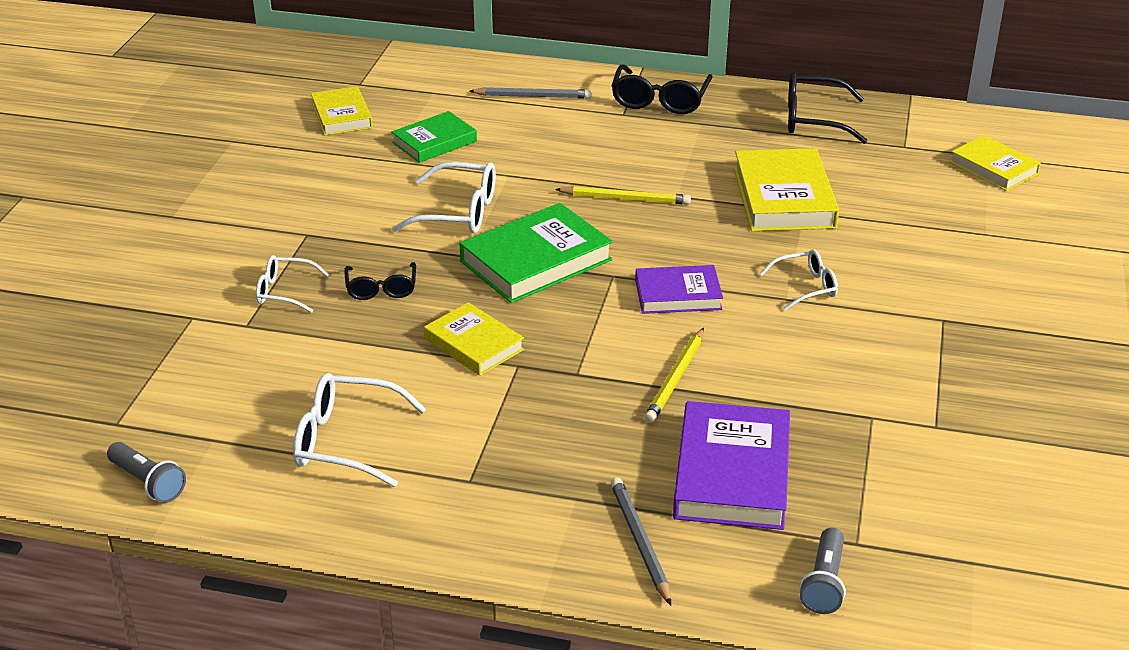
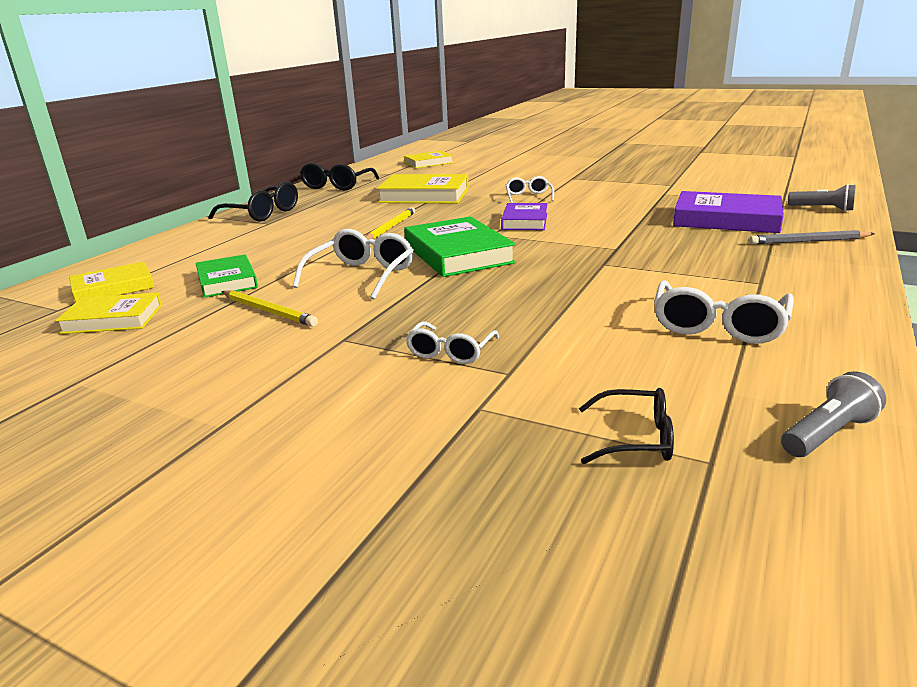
camera: 75 degrees left, 10 degrees down
black glasses [344,262,416,300] -> black glasses moved to [579,388,674,464]
yellow book [424,302,524,375] -> yellow book moved to [69,262,154,302]
grey pencil [469,87,592,99] -> none
yellow pencil [644,328,704,423] -> yellow pencil moved to [221,290,318,327]

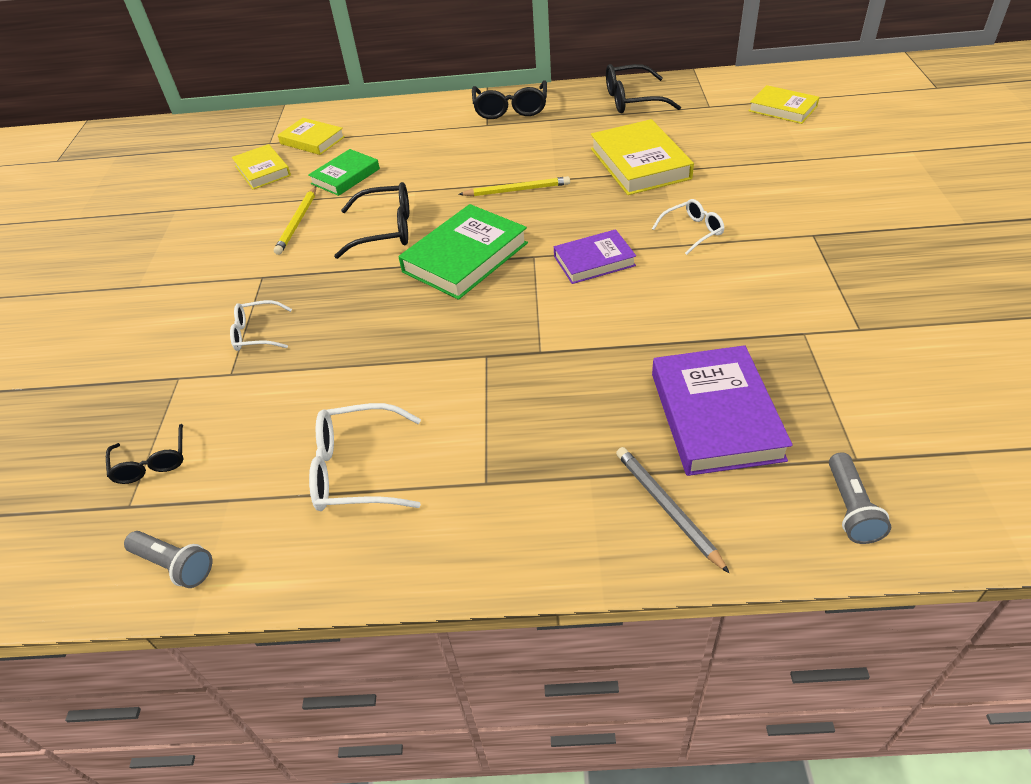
camera: 65 degrees right, 20 degrees up
white glasses [293,229,414,300] -> black glasses [334,182,409,259]

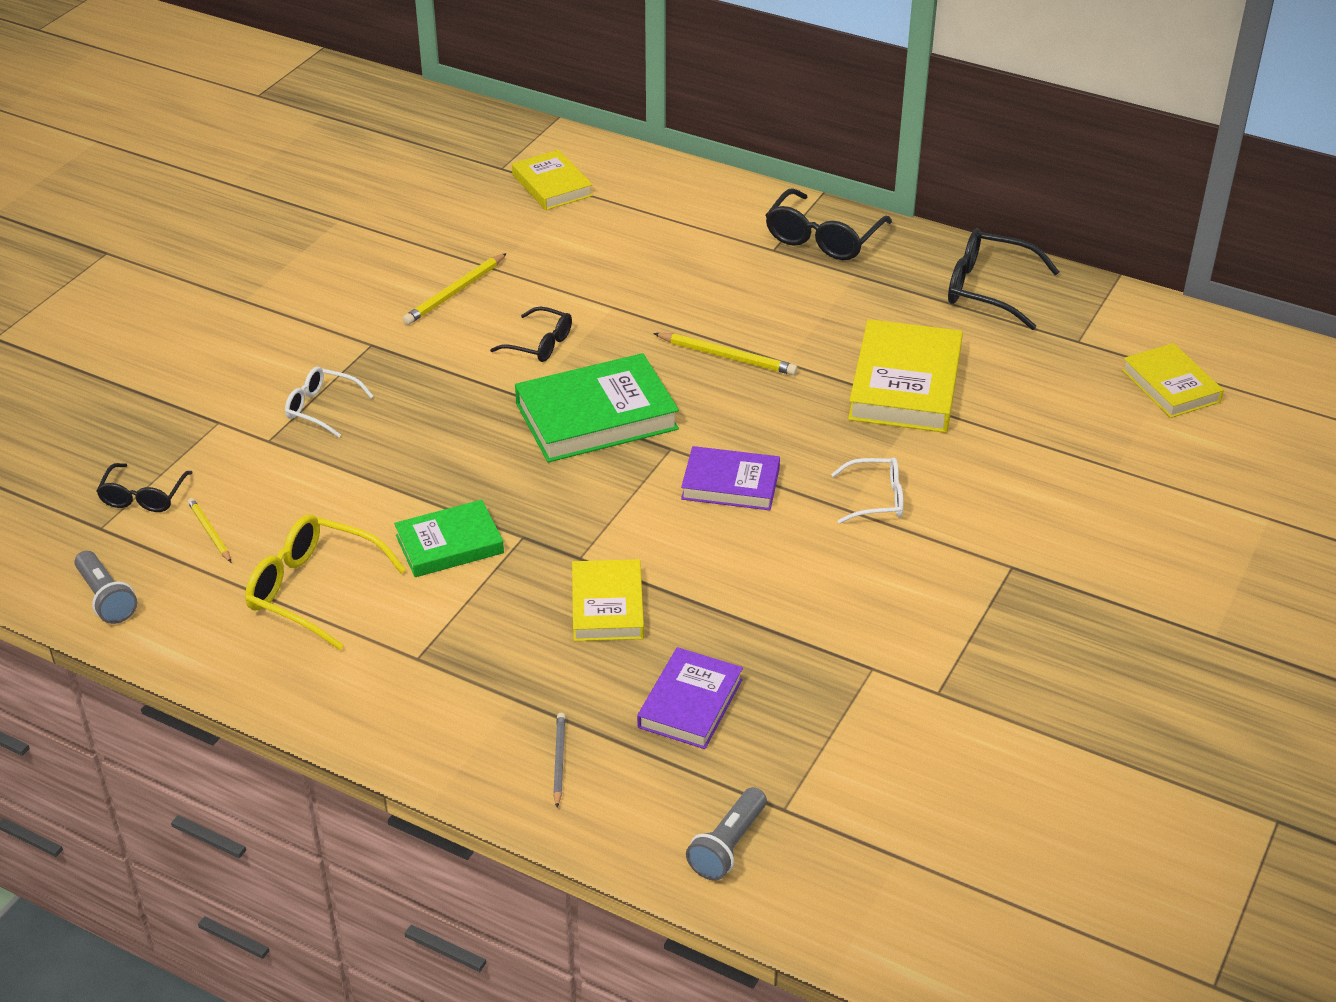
camera: 25 degrees right, 5 degrees down
yellow book [232,144,291,189] -> yellow book moved to [572,559,644,641]
green book [308,149,380,196] -> green book moved to [394,500,504,577]
white glasses [309,403,421,511] -> yellow glasses [245,515,406,650]
black glasses [334,182,409,259] -> black glasses [490,306,572,362], size x0.62
grey pencil [616,447,730,574] -> grey pencil [553,713,565,807], size x0.63
purple book [652,345,793,476] -> purple book [637,647,743,749], size x0.62
none -> yellow pencil [188,498,231,562]

